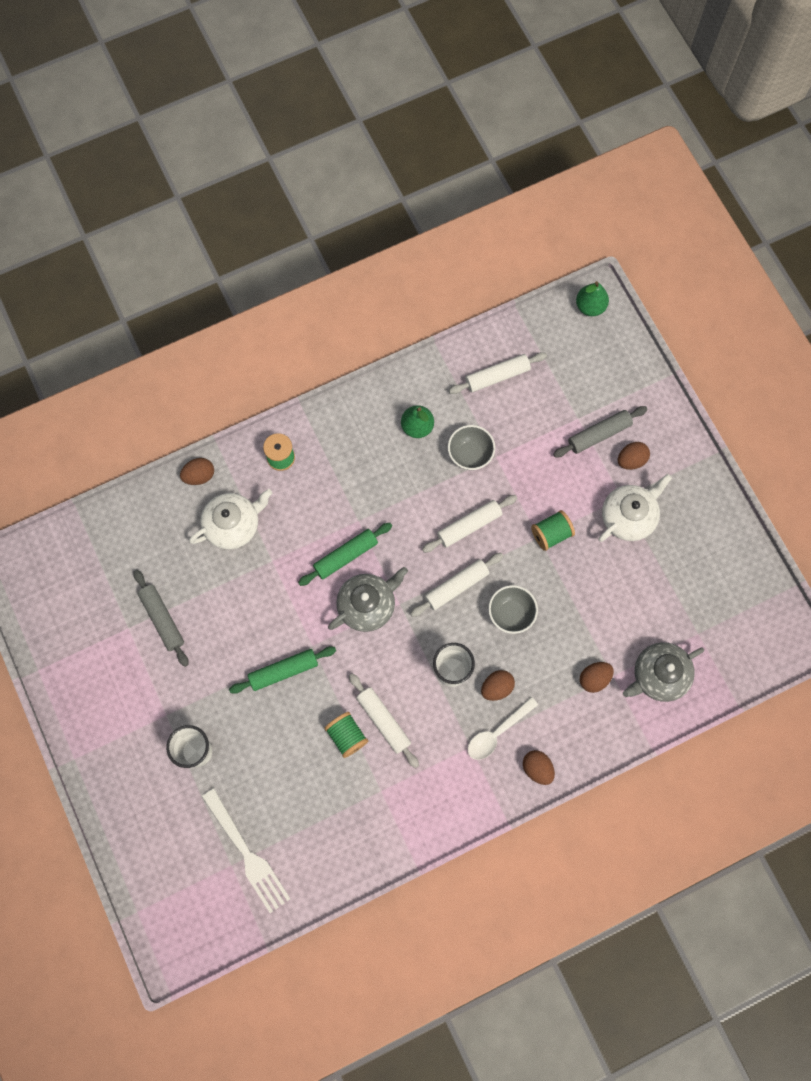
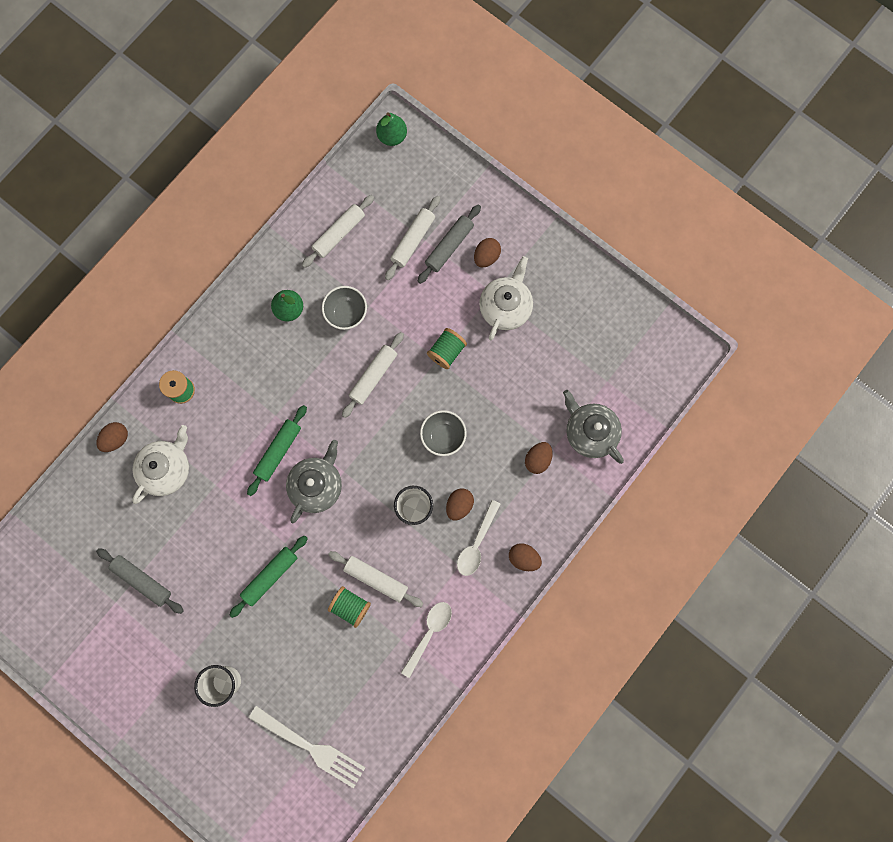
camera: 25 degrees left, 5 degrees up
white rolling pin [410,553,503,617] -> white rolling pin moved to [385,196,440,280]
grey teapot [623,642,704,702] -> grey teapot turned 105 degrees clockwise [563,390,624,464]
none -> white spoon [401,602,452,678]

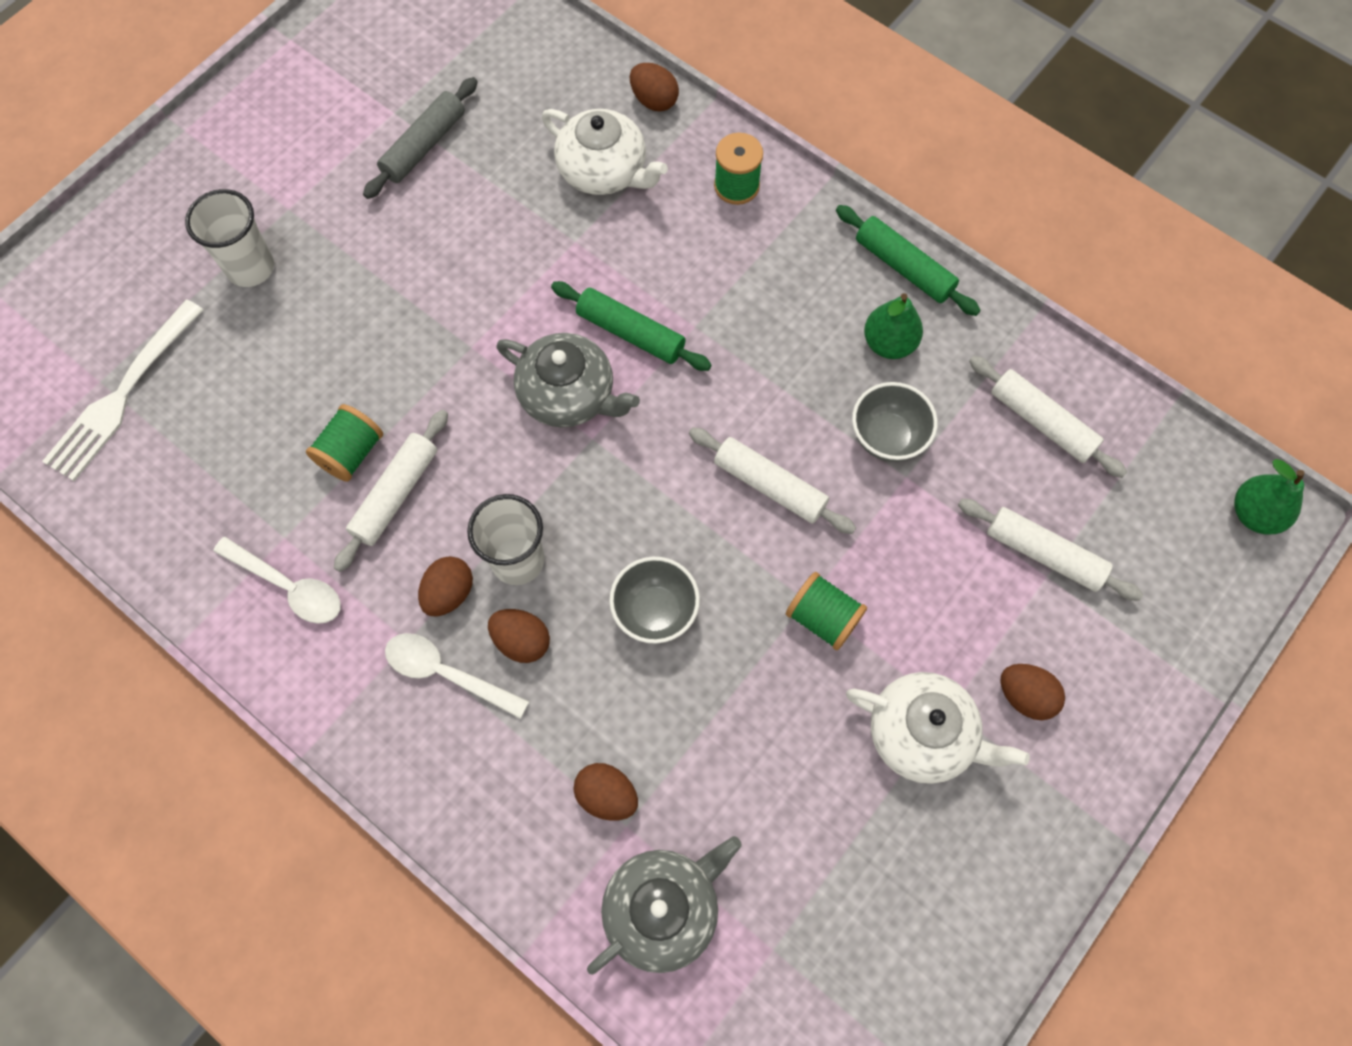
camera: 90 degrees right, 10 degrees down
green rolling pin [230,536,308,618] -> green rolling pin moved to [836,205,981,316]
grey rolling pin [418,204,481,284] -> none
brown egg [509,543,542,571] -> brown egg moved to [418,556,473,617]

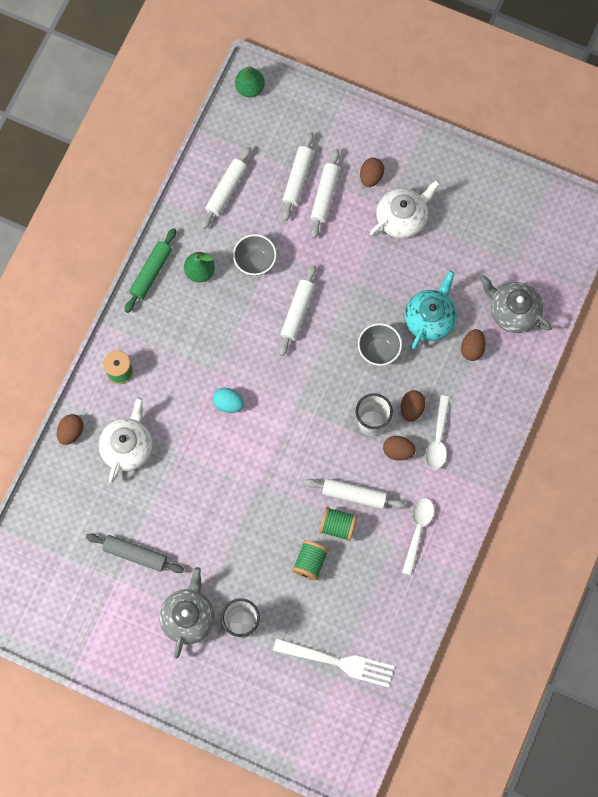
camera: 105 degrees left, 5 degrees up
grey teapot [496,333,640,428] -> grey teapot moved to [159,567,215,659]
green rolling pin [551,281,712,371] -> turquoise egg [213,388,244,413]
green spool [786,572,867,651] -> green spool moved to [292,540,329,581]
white teapot [846,672,1030,784] -> white teapot turned 45 degrees clockwise [370,180,440,238]
none -> white rolling pin [310,149,340,239]
none -> turquoise teapot [405,271,457,350]

